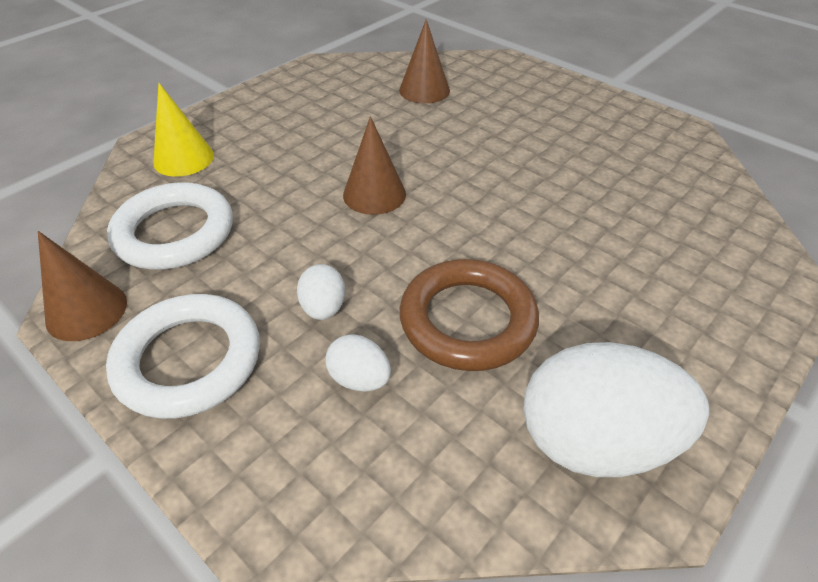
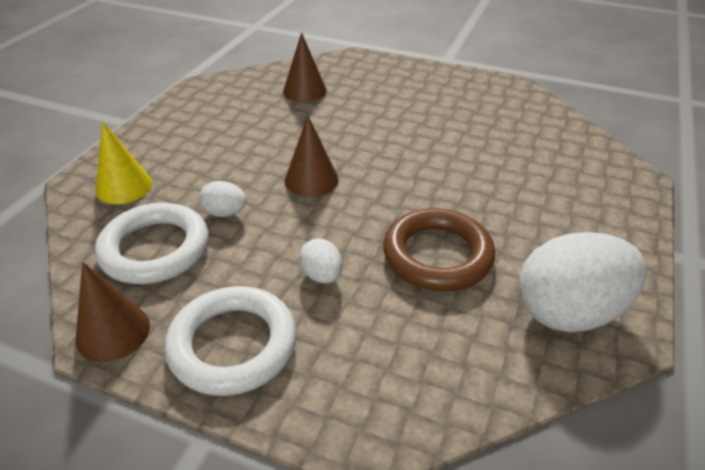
camera: 20 degrees left, 5 degrees down
white egg [325,334,391,392] -> white egg moved to [199,181,247,217]

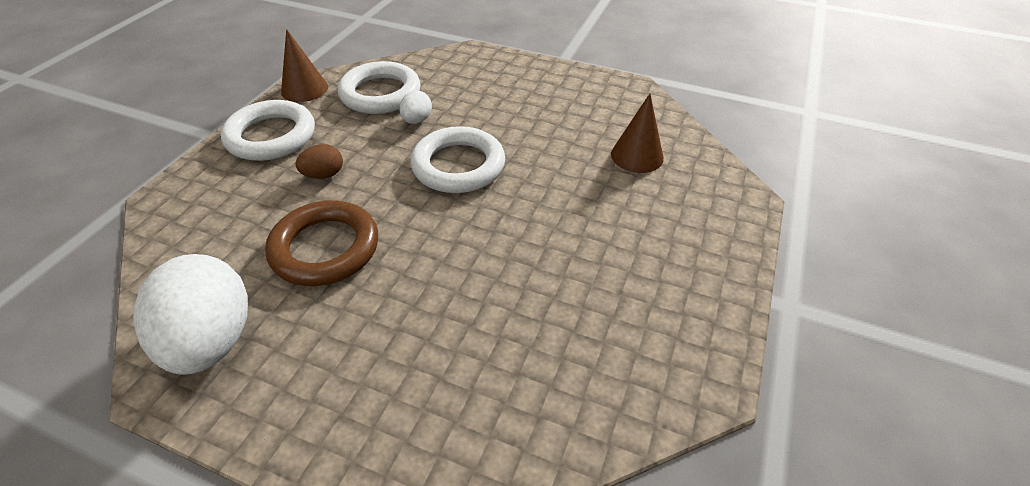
camera: 90 degrees right, 5 degrees up
yellow cone [95,121,152,204] -> none
brown cone [285,115,339,197] -> white ring [410,126,505,193]
white egg [299,238,342,284] -> brown egg [296,144,343,179]

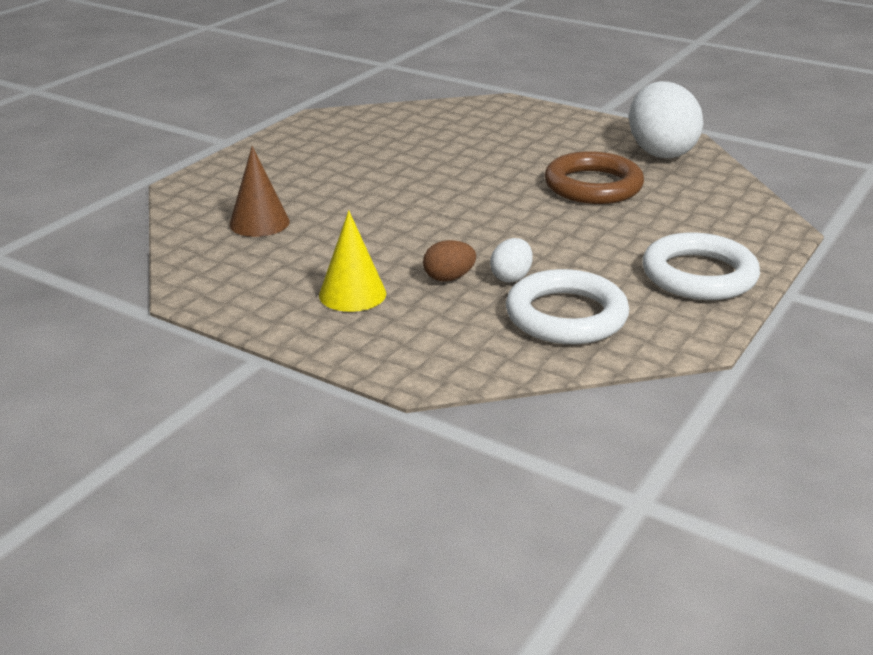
camera: 170 degrees left, 15 degrees down
brown cone [281,29,328,102] -> none
brown egg [296,144,343,179] -> brown egg moved to [423,240,476,281]
white ring [410,126,505,193] -> none
none -> yellow cone [319,210,386,312]

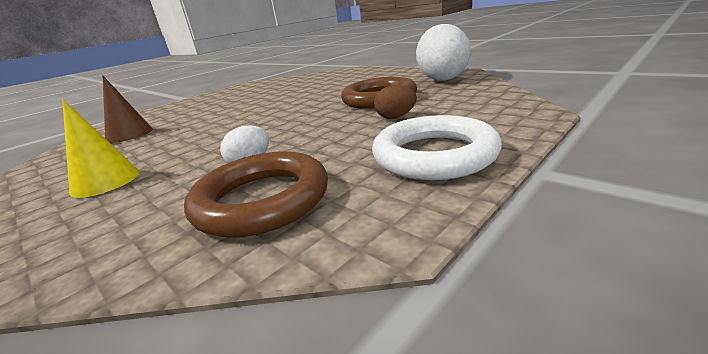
camera: 15 degrees right, 5 degrees down
brown egg [423,240,476,281] -> brown egg moved to [374,85,417,119]
white ring [506,269,629,344] -> brown ring [184,151,328,237]

